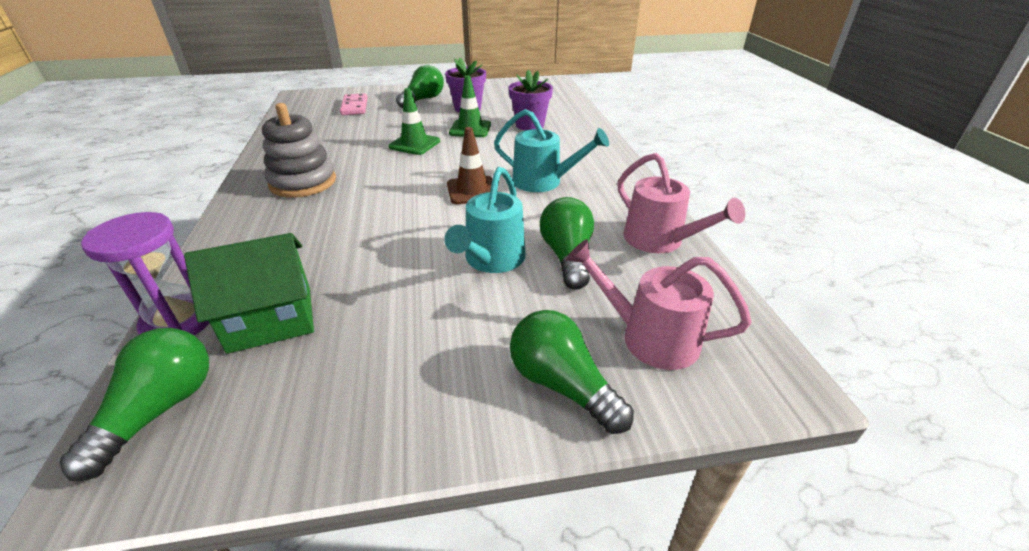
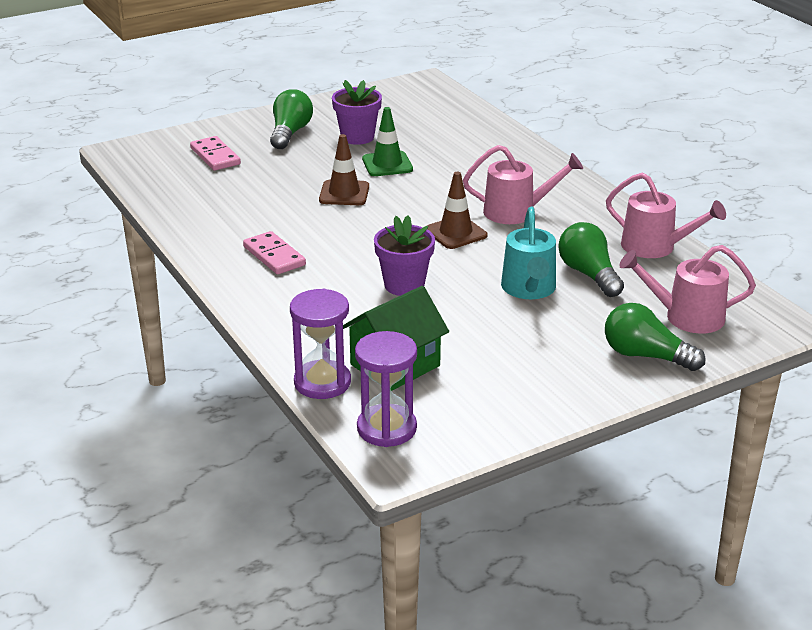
camera: 20 degrees left, 5 degrees down
green light bulb [59,328,209,481] -> purple hourglass [355,331,417,447]
grey stacking toy [262,103,336,198] -> pink domino [243,231,306,275]
green traffic cone [388,88,440,155] -> brown traffic cone [319,134,369,205]
turquoise watering can [494,109,609,192] -> pink watering can [463,145,583,224]
purple flower pot [509,70,553,130] -> purple flower pot moved to [374,215,435,296]

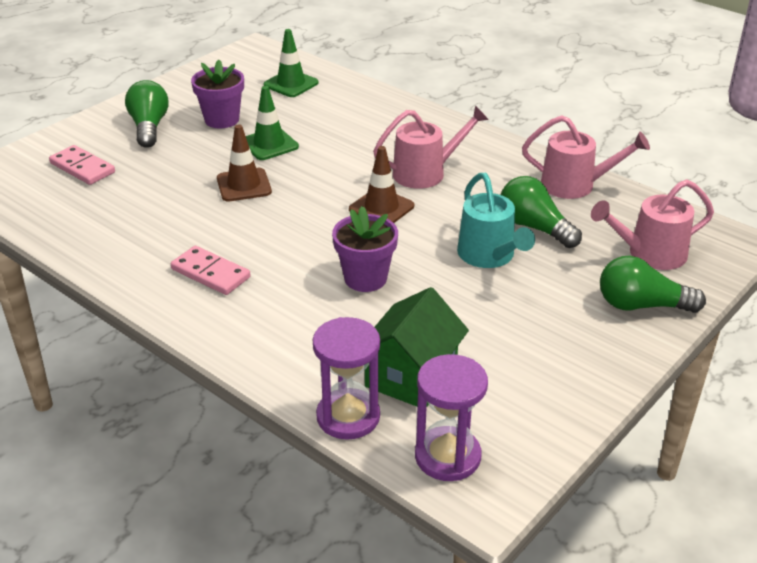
camera: 20 degrees left, 5 degrees up
none -> green traffic cone [264,29,319,97]

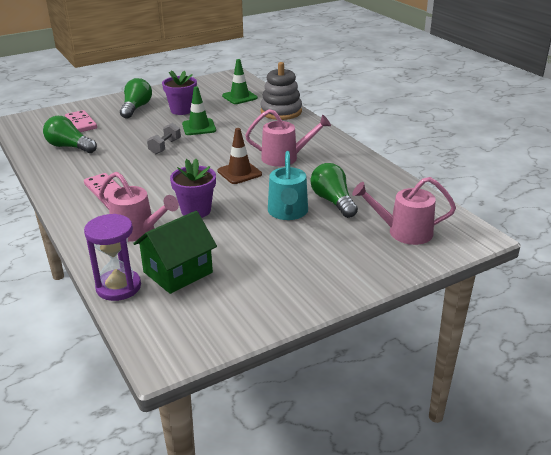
camera: 20 degrees right, 5 degrees down
brown traffic cone [217,124,272,202] -> grey dumbbell [147,123,181,154]
purple hourglass [415,354,488,481] -> none
pink watering can [522,115,650,199] -> pink watering can moved to [99,172,179,242]
green light bulb [600,256,706,313] -> green light bulb moved to [43,116,97,153]
none -> grey stacking toy [260,62,302,120]

